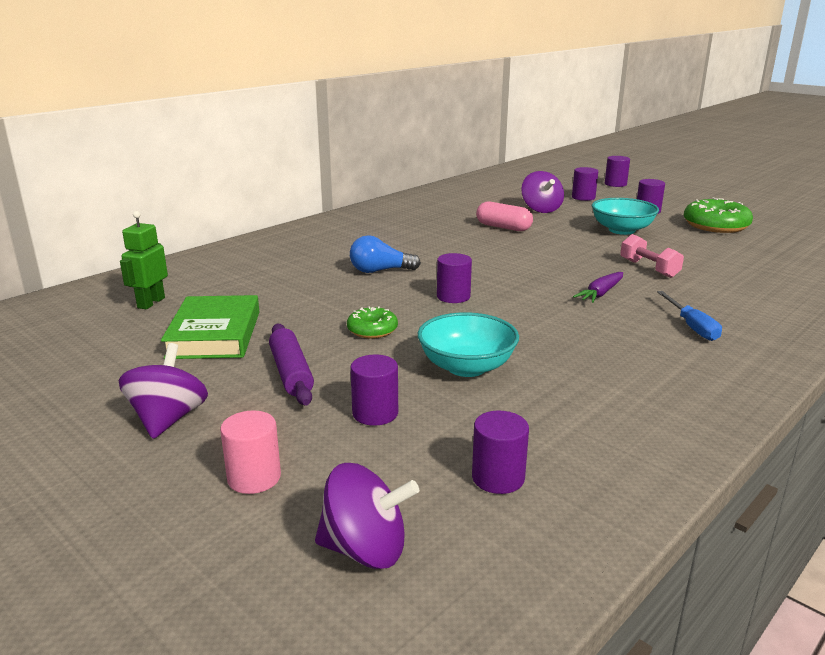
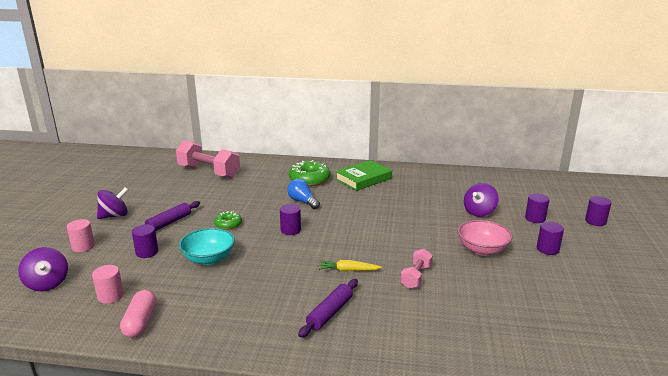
camera: 55 degrees right, 0 degrees up
green robot [120,211,168,309] -> pink dumbbell [176,140,240,178]
green book [161,295,259,359] -> green book moved to [335,160,392,191]
purple cylinder [472,411,529,494] -> pink cylinder [92,265,124,304]
pink capsule [476,202,533,231] -> pink capsule moved to [120,290,156,338]
purple carrot [573,272,623,303] -> yellow carrot [319,260,382,271]
turquoise bowl [592,198,659,235] -> pink bowl [458,220,513,256]
blue screwdriver [657,291,722,341] -> purple rolling pin [298,279,358,338]
green donut [684,198,753,233] -> green donut moved to [289,160,330,186]

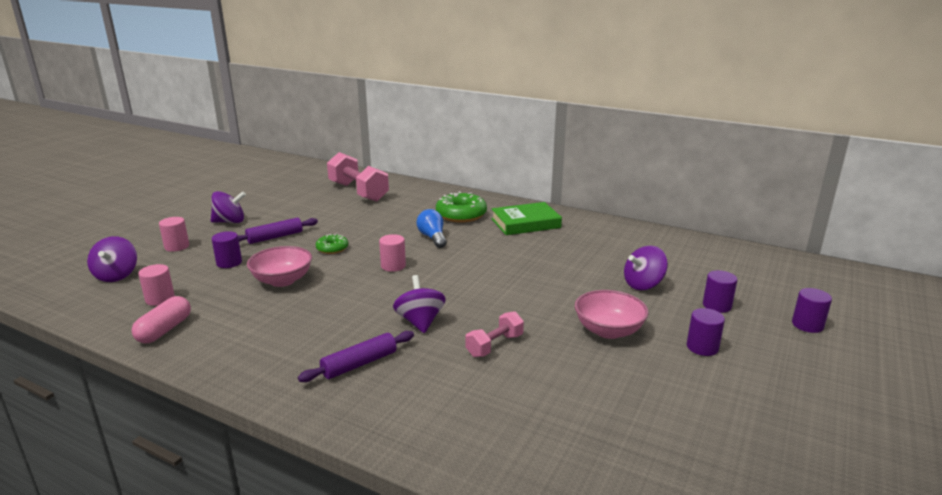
camera: 20 degrees right, 0 degrees up
turquoise bowl [179,228,235,265] -> pink bowl [247,246,312,287]
purple cylinder [280,204,301,235] -> pink cylinder [379,234,406,272]
yellow carrot [319,260,382,271] -> purple spinning top [393,275,446,333]

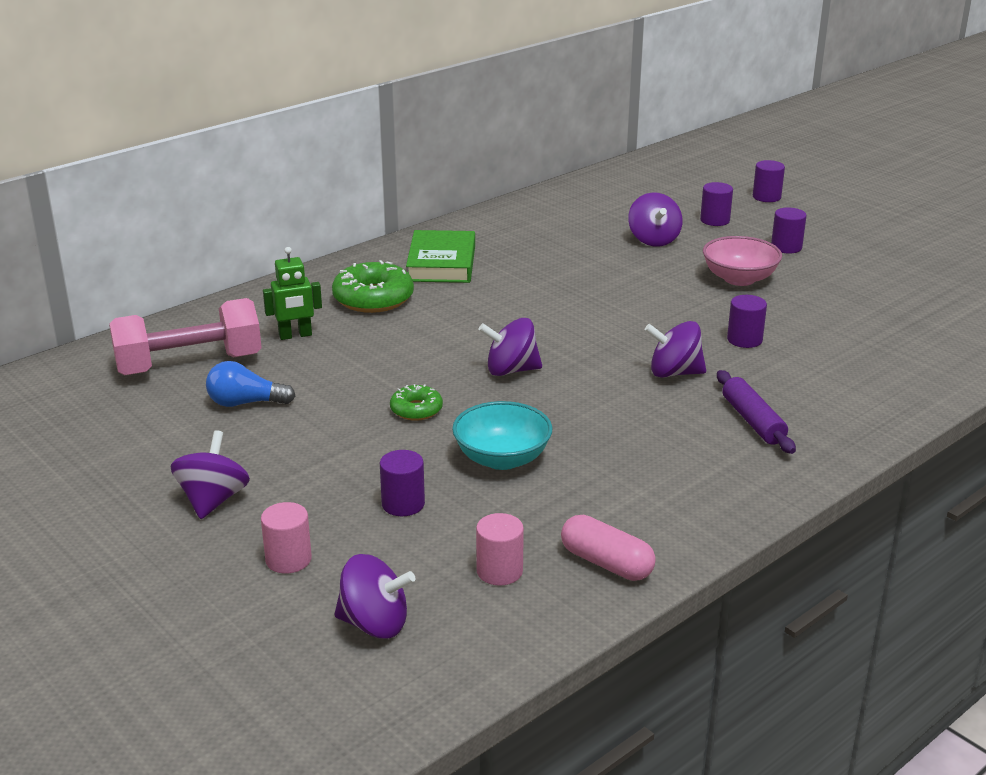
camera: 70 degrees left, 5 degrees up
purple rolling pin [238,218,318,244] -> none
pink bowl [247,246,312,287] -> turquoise bowl [452,401,552,470]
pink cylinder [379,234,406,272] -> purple spinning top [478,318,542,376]
blue light bulb [417,209,446,248] -> blue light bulb moved to [206,361,295,407]
pink dumbbell [465,311,524,357] -> purple cylinder [727,295,767,348]
none -> green robot [263,247,322,340]

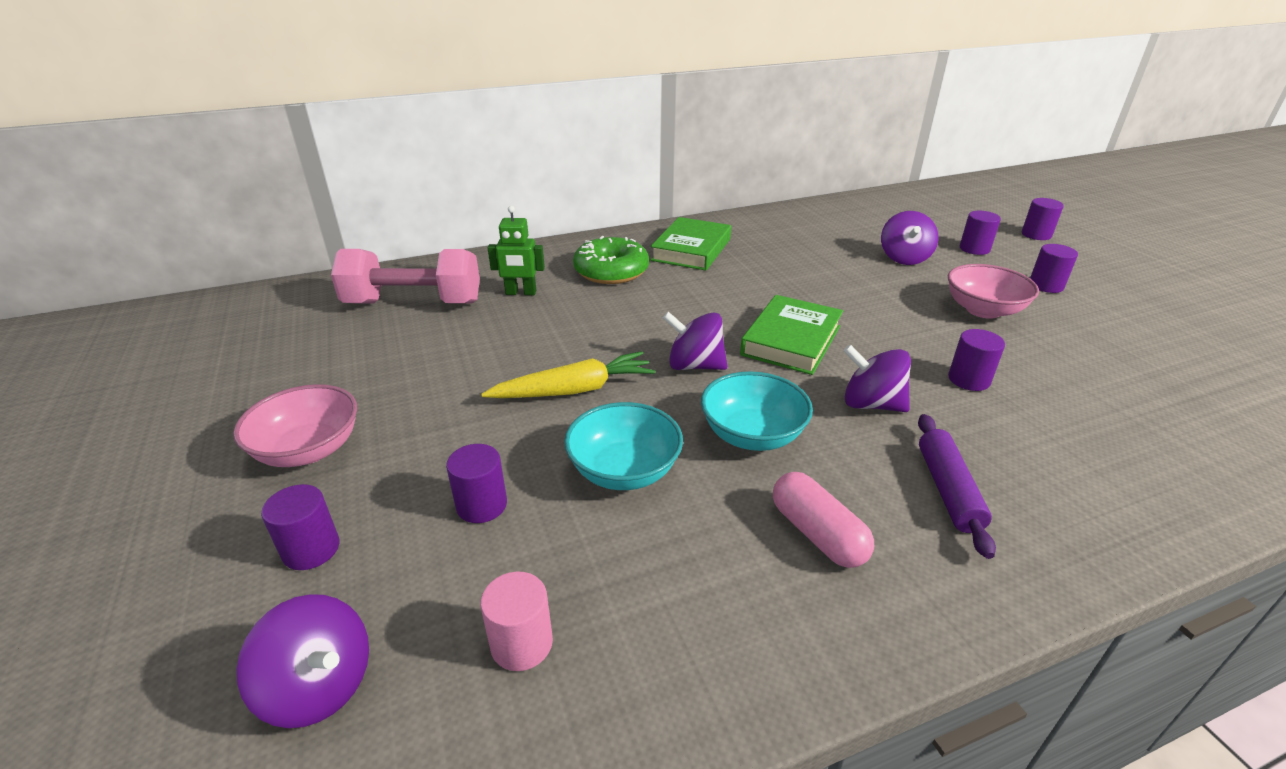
camera: 20 degrees right, 5 degrees up
purple spinning top [171,430,250,519] -> pink bowl [233,384,357,467]
blue light bulb [206,361,295,407] -> none
pink cylinder [261,502,312,573] -> purple cylinder [261,484,339,570]
green donut [390,384,443,421] -> yellow carrot [481,351,655,398]
pink capsule [561,515,656,581] -> pink capsule moved to [773,472,874,568]
none -> turquoise bowl [701,371,813,451]
none -> green book [740,295,843,375]

